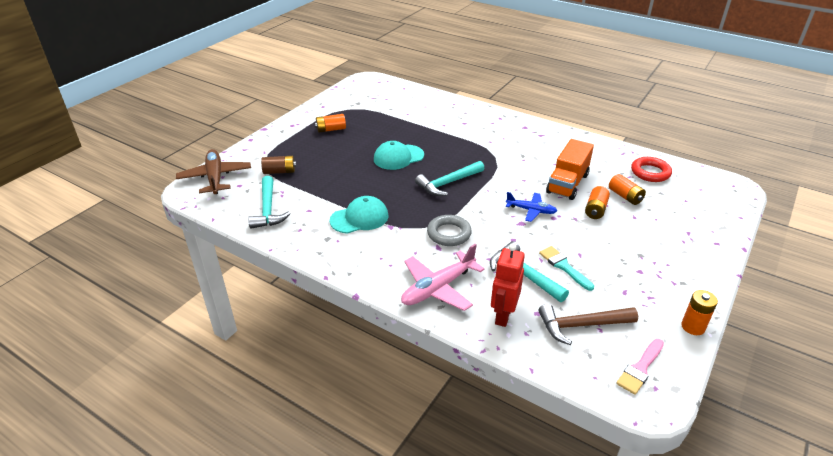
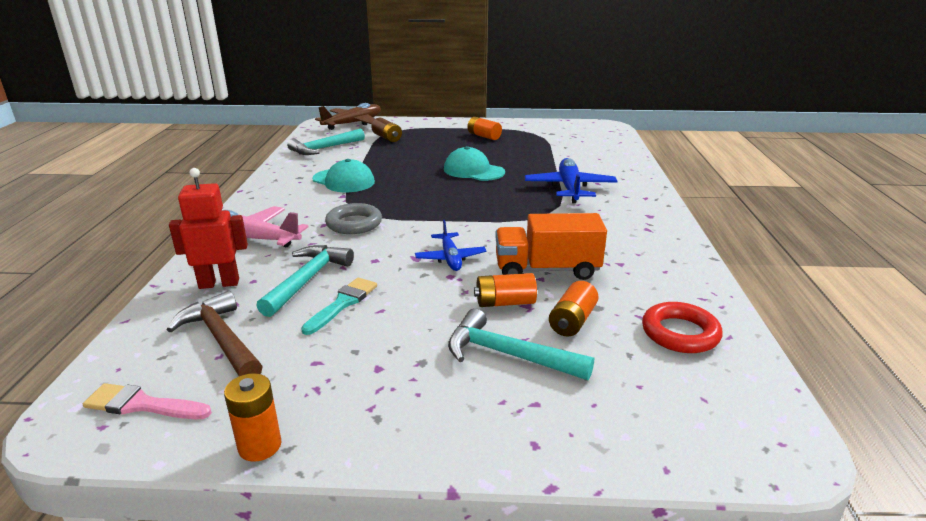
camera: 60 degrees right, 10 degrees down
turquoise hammer [415,161,485,196] -> turquoise hammer moved to [448,308,594,380]
none -> blue plane [525,158,618,203]

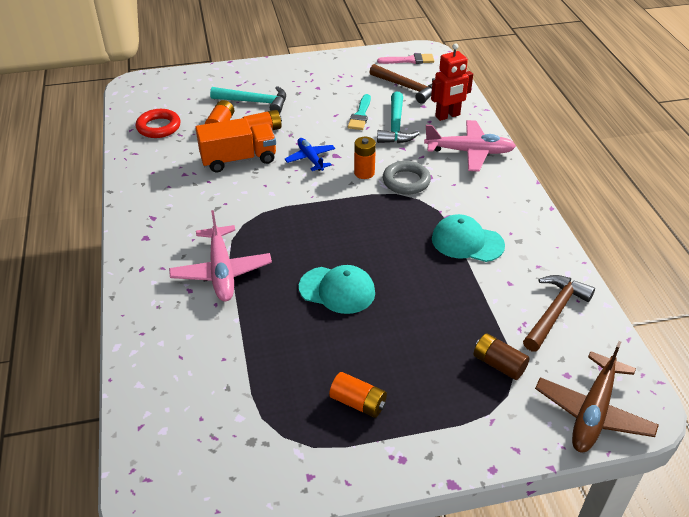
camera: 165 degrees right, 15 degrees up
orange battery [224,373,282,462] -> orange battery moved to [354,137,376,179]
turquoise hammer [287,129,365,155] -> brown hammer [523,275,595,351]
blue plane [525,158,618,203] -> pink plane [169,210,272,301]

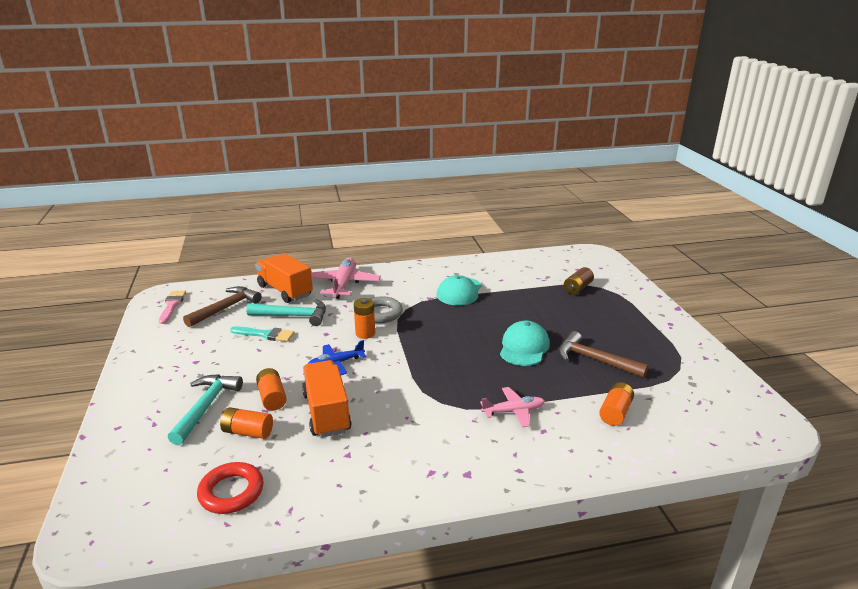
camera: 90 degrees left, 15 degrees down
pink plane [169,210,272,301] -> pink plane [480,387,545,427], size x0.62
orange battery [329,372,387,418] -> orange battery moved to [599,382,634,426]
red robot [431,43,473,121] -> orange truck [255,254,313,303]
brown hammer [523,275,595,351] -> brown hammer moved to [559,331,649,378]
brown plane [535,341,659,452] -> none

